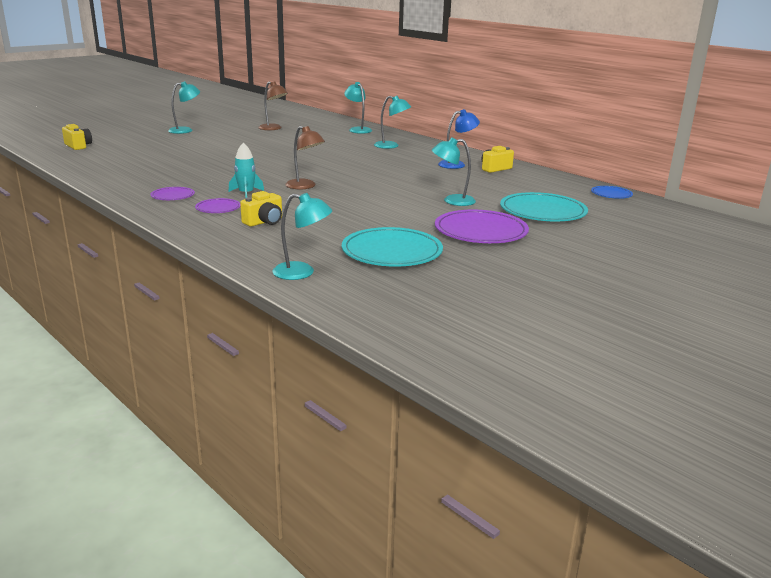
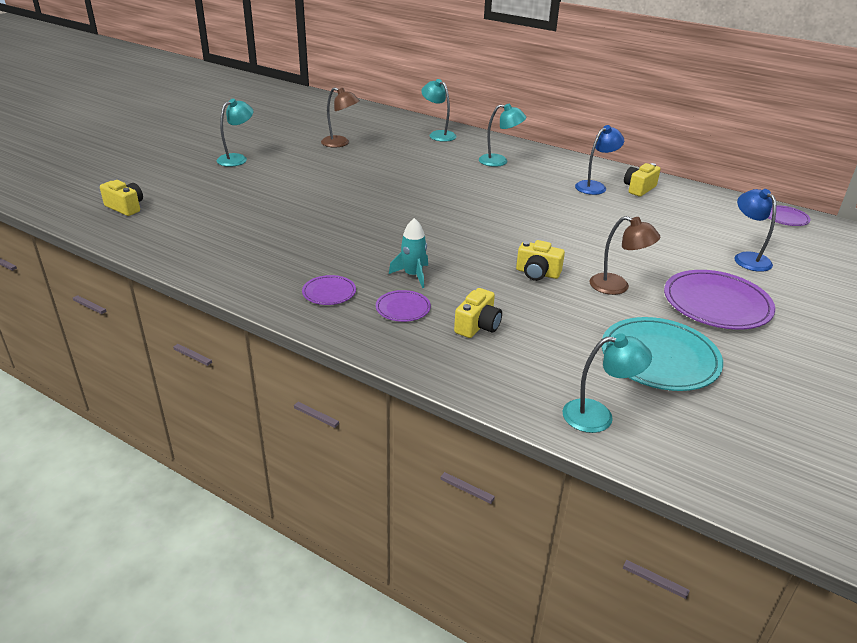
camera: 15 degrees left, 10 degrees up
brown lamp [285,126,325,190] -> brown lamp moved to [590,216,660,295]
turquoise lamp [432,137,476,206] -> none
turquoise plate [500,192,588,222] -> blue lamp [734,189,776,272]
blue plate [591,186,633,199] -> purple plate [768,205,810,226]
none -> yellow camera [516,240,565,281]

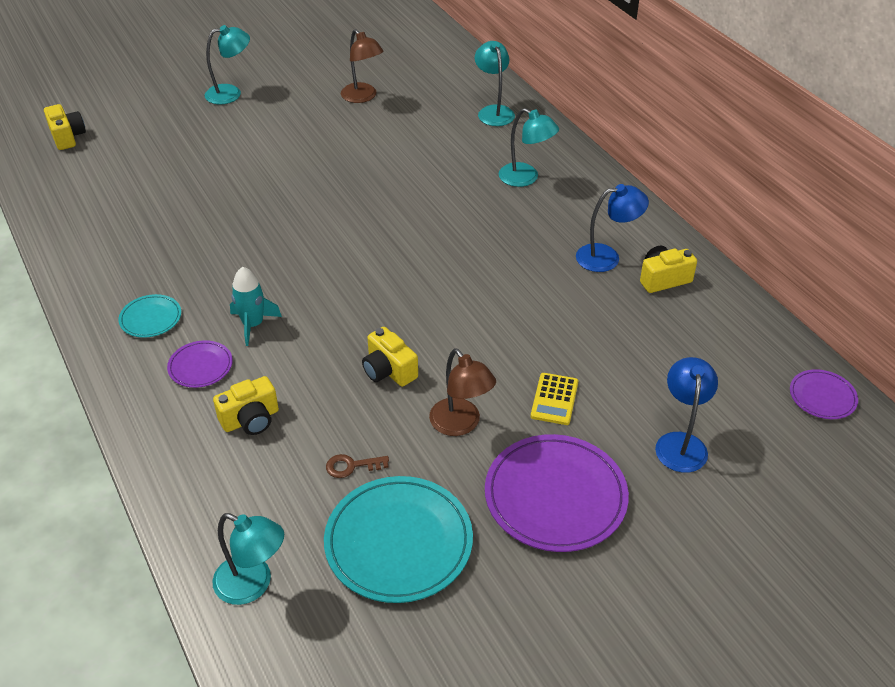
camera: 30 degrees right, 10 degrees up
purple plate [302,275,356,305] -> turquoise plate [119,294,181,338]
none -> brown key [326,454,389,478]
none -> yellow calculator [531,373,578,425]

